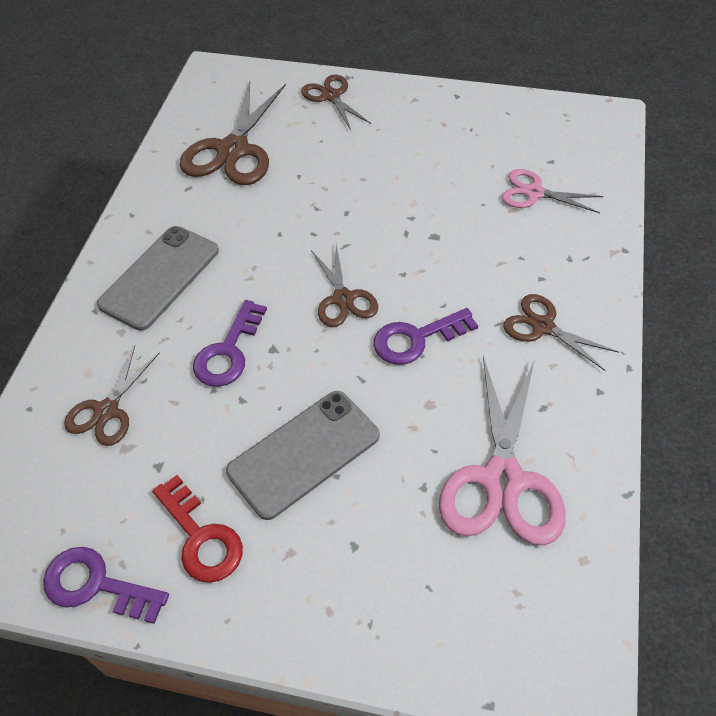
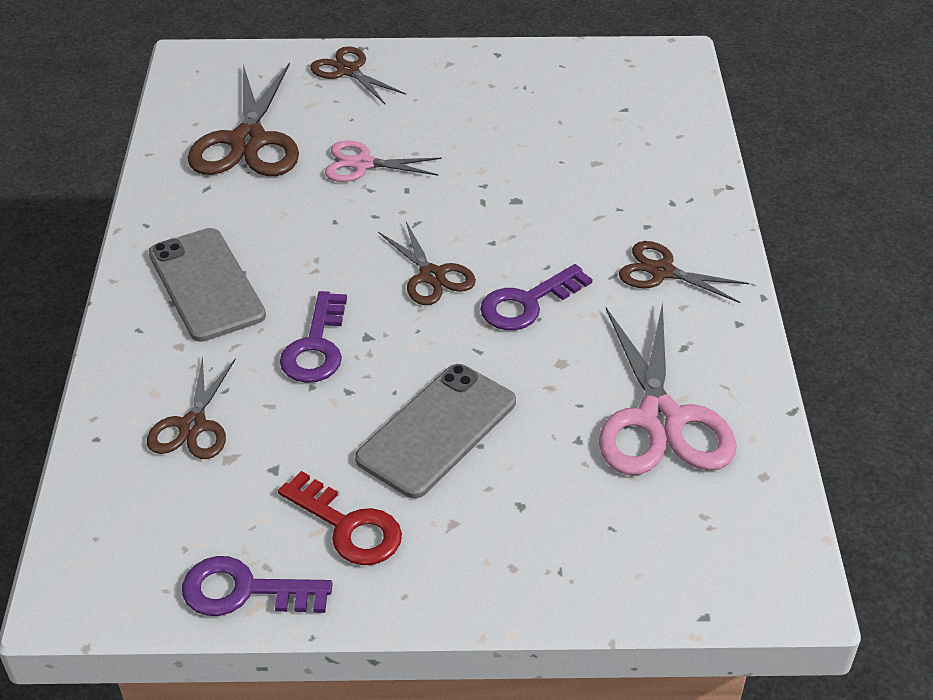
camera: 15 degrees left, 10 degrees down
grey phone [97,226,219,331] -> grey phone turned 45 degrees counterclockwise [149,228,266,342]
pink scissors [502,169,603,213] -> pink scissors moved to [325,141,442,182]

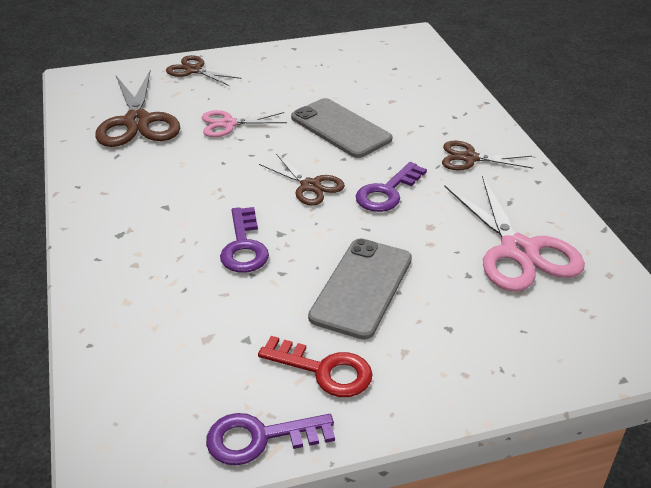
camera: 15 degrees left, 5 degrees down
brown scissors [147,356,236,459] -> none
grey phone [149,228,266,342] -> grey phone moved to [291,98,392,158]

